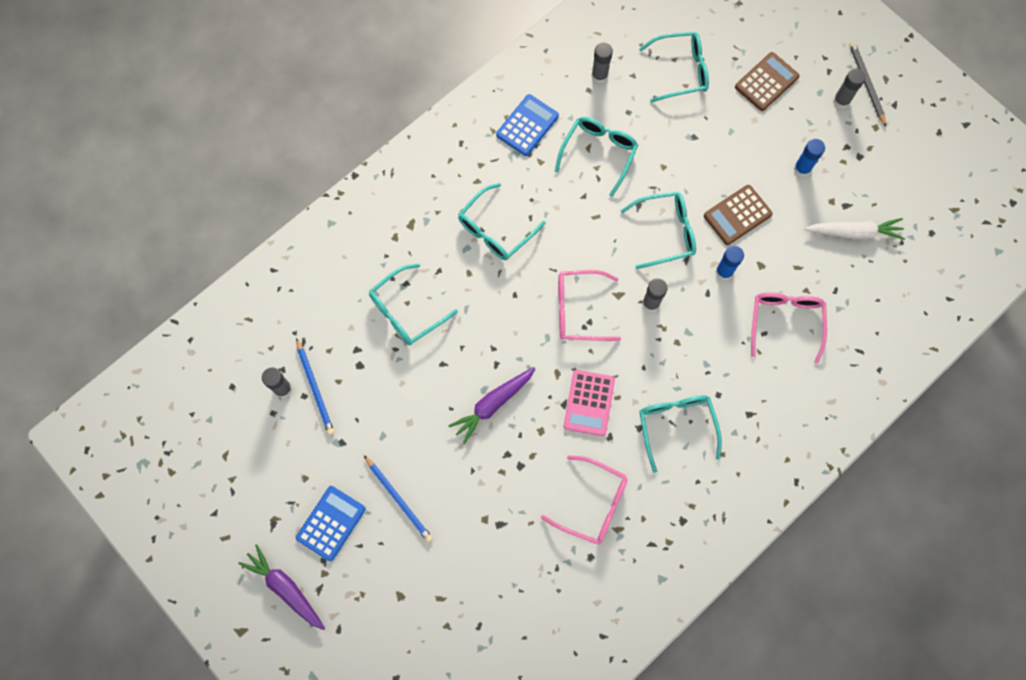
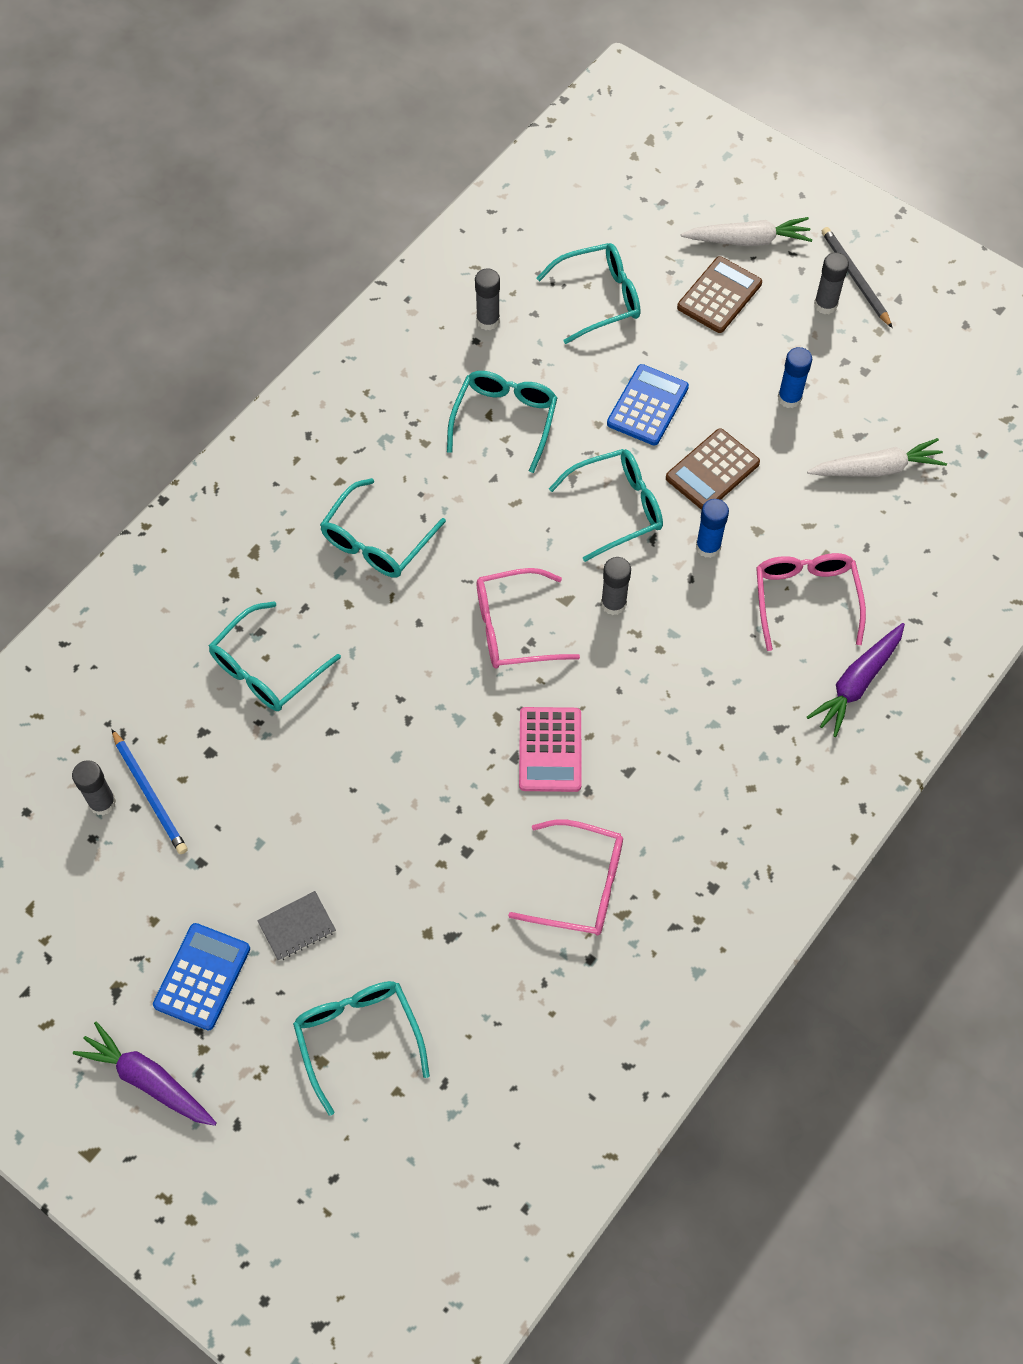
camera: 10 degrees left, 10 degrees down
blue pencil [364,455,433,543] -> grey notebook [257,891,336,961]
purple carrot [448,367,535,444] -> purple carrot moved to [807,623,905,737]
blue calculator [496,94,559,156] -> blue calculator moved to [607,364,689,446]
turquoise glasses [639,395,722,473] -> turquoise glasses moved to [293,981,430,1116]
none -> white carrot [681,217,812,246]

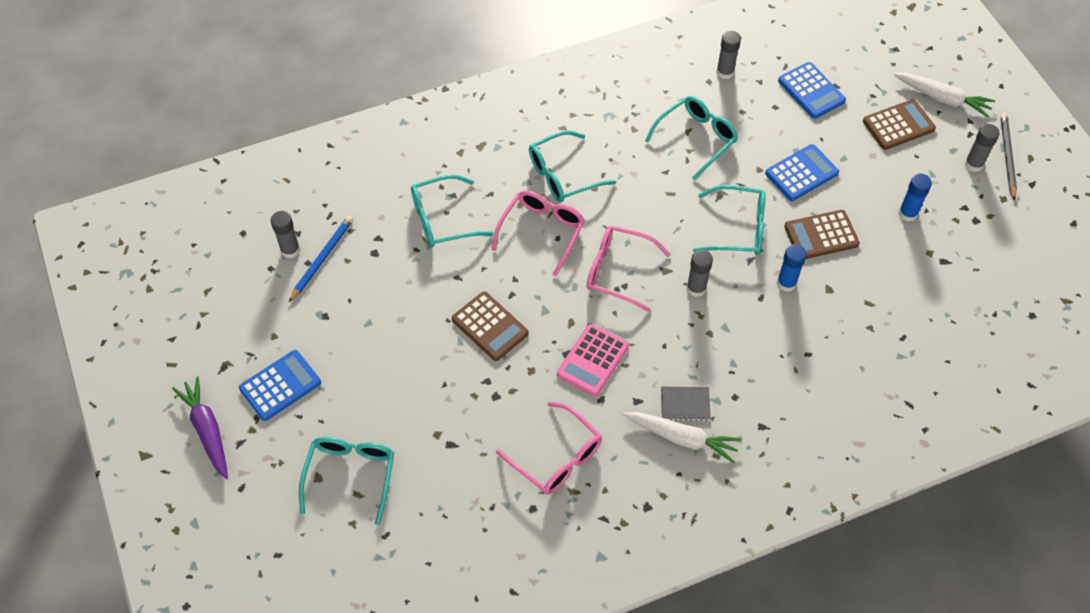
camera: 30 degrees right, 5 degrees down
blue pencil [111,729,188,854] -> blue pencil turned 150 degrees counterclockwise [289,216,353,302]
grey notebook [257,891,336,961] -> grey notebook moved to [661,387,711,421]
turquoise glasses [537,243,640,344] -> blue calculator [778,62,846,119]
pink glasses [756,553,866,651] -> pink glasses moved to [492,191,585,276]
white carrot [807,438,947,477] -> white carrot moved to [623,412,742,463]
purple carrot [807,623,905,737] -> none
none -> brown calculator [452,291,529,361]

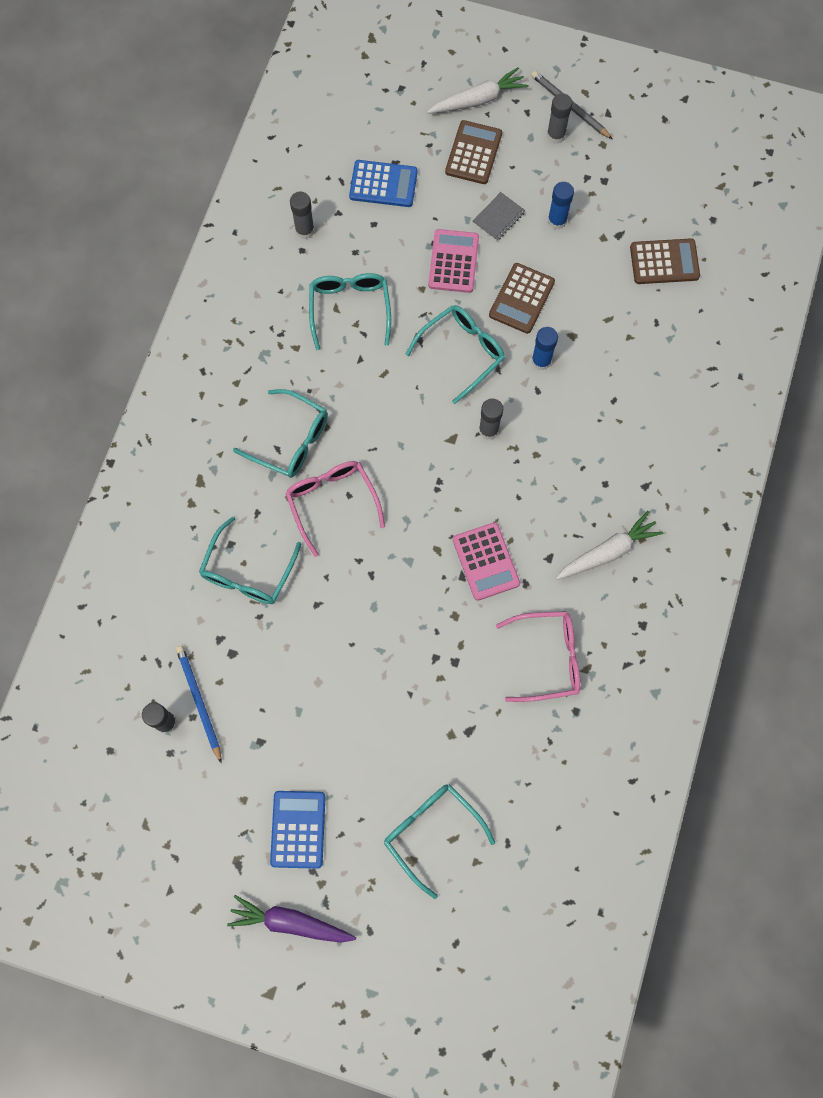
camera: 50 degrees left, 15 degrees up
brown calculator [452,291,529,361] -> brown calculator moved to [630,238,700,284]
turquoise glasses [529,131,616,202] -> turquoise glasses turned 75 degrees counterclockwise [233,389,328,478]
pink glasses [587,226,671,312] -> none
grey notebook [661,387,711,421] -> grey notebook moved to [472,192,526,241]
blue calculator [765,144,839,201] -> pink calculator [428,229,479,293]

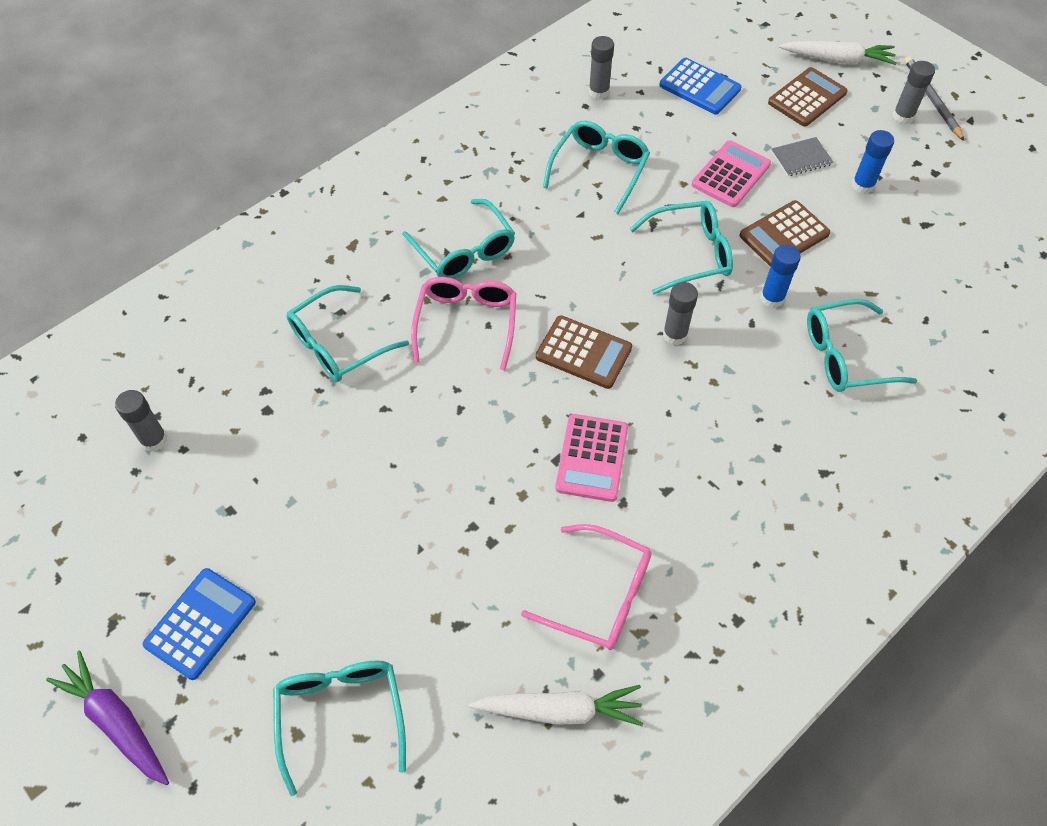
camera: 30 degrees right, 15 degrees down
blue pencil [176,646,222,764] -> none
white carrot [556,511,663,580] -> white carrot moved to [469,685,643,726]
brown calculator [630,238,700,284] -> brown calculator moved to [536,315,632,389]
none -> turquoise glasses [807,299,917,392]

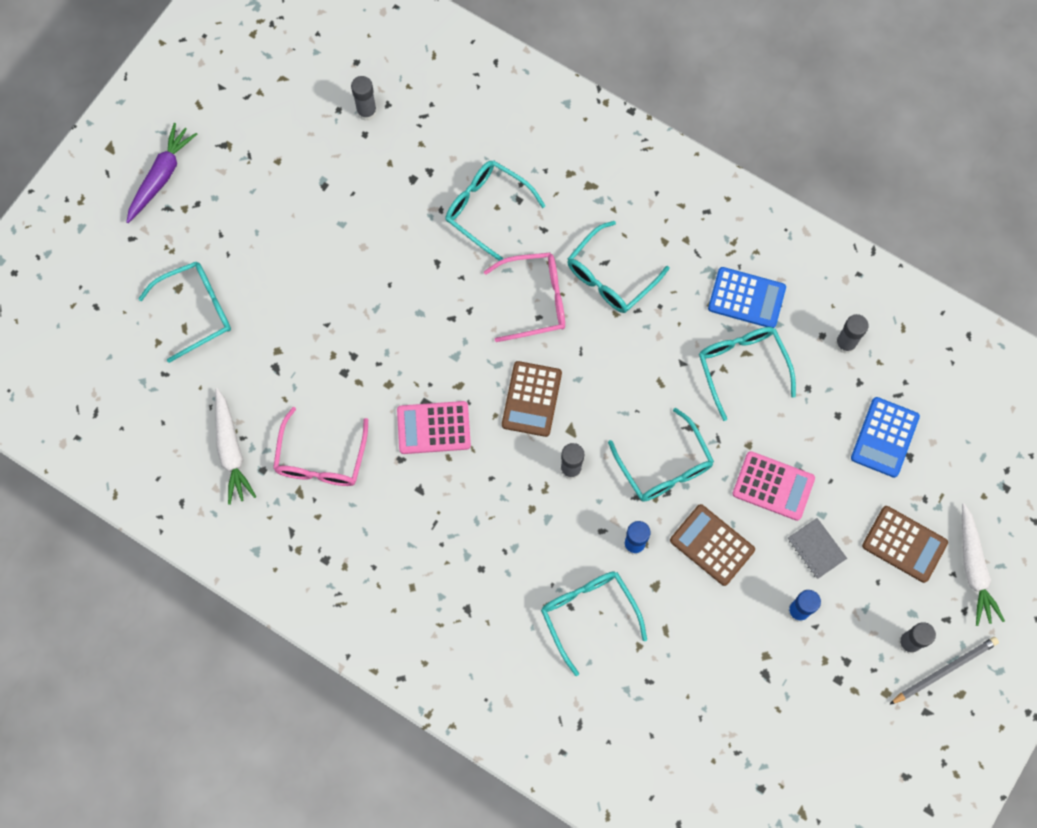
camera: 75 degrees right, 15 degrees up
blue calculator [143,568,256,680] -> blue calculator moved to [708,267,786,328]
turquoise glasses [543,121,650,214] -> turquoise glasses turned 120 degrees counterclockwise [699,327,796,421]

